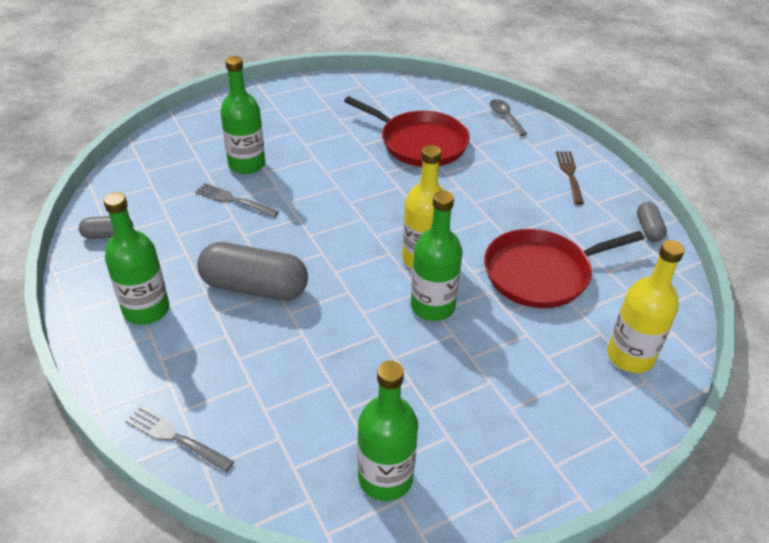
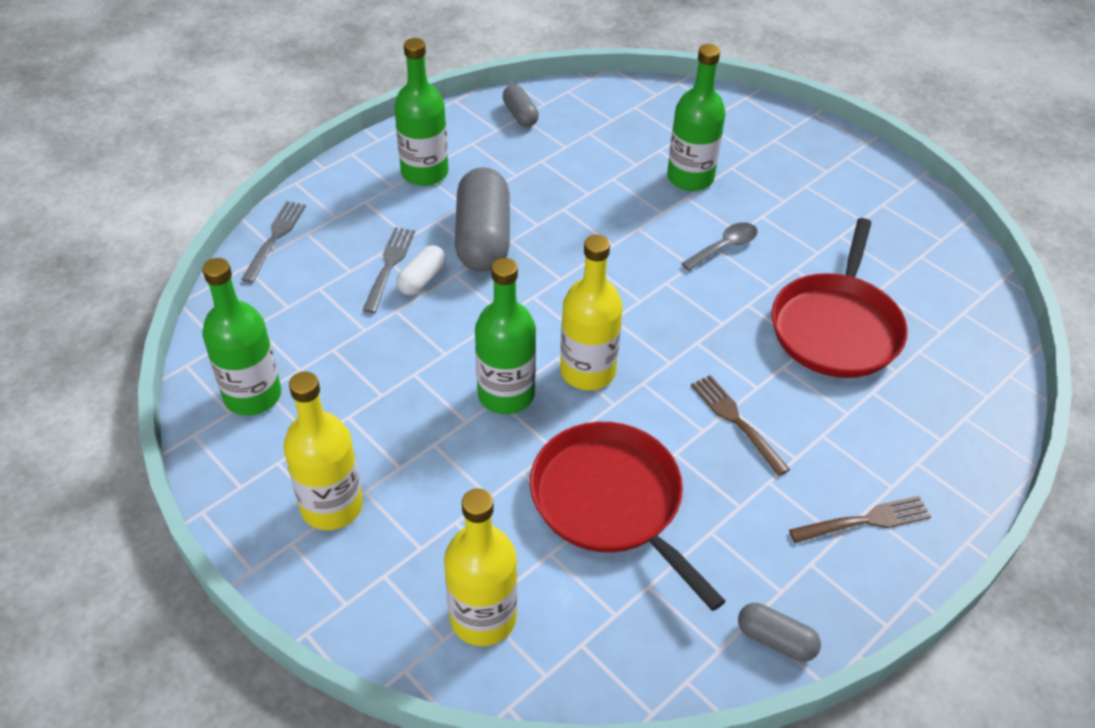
camera: 75 degrees right, 5 degrees up
grey fork [195,183,279,217] -> grey fork moved to [363,227,415,313]
grey spoon [490,99,527,136] -> grey spoon moved to [681,222,758,271]
grey capsule [637,202,667,242] -> grey capsule turned 45 degrees clockwise [738,603,821,662]
none -> yellow bottle [283,371,363,530]
none -> white capsule [396,245,446,295]
none -> brown fork [691,375,790,476]

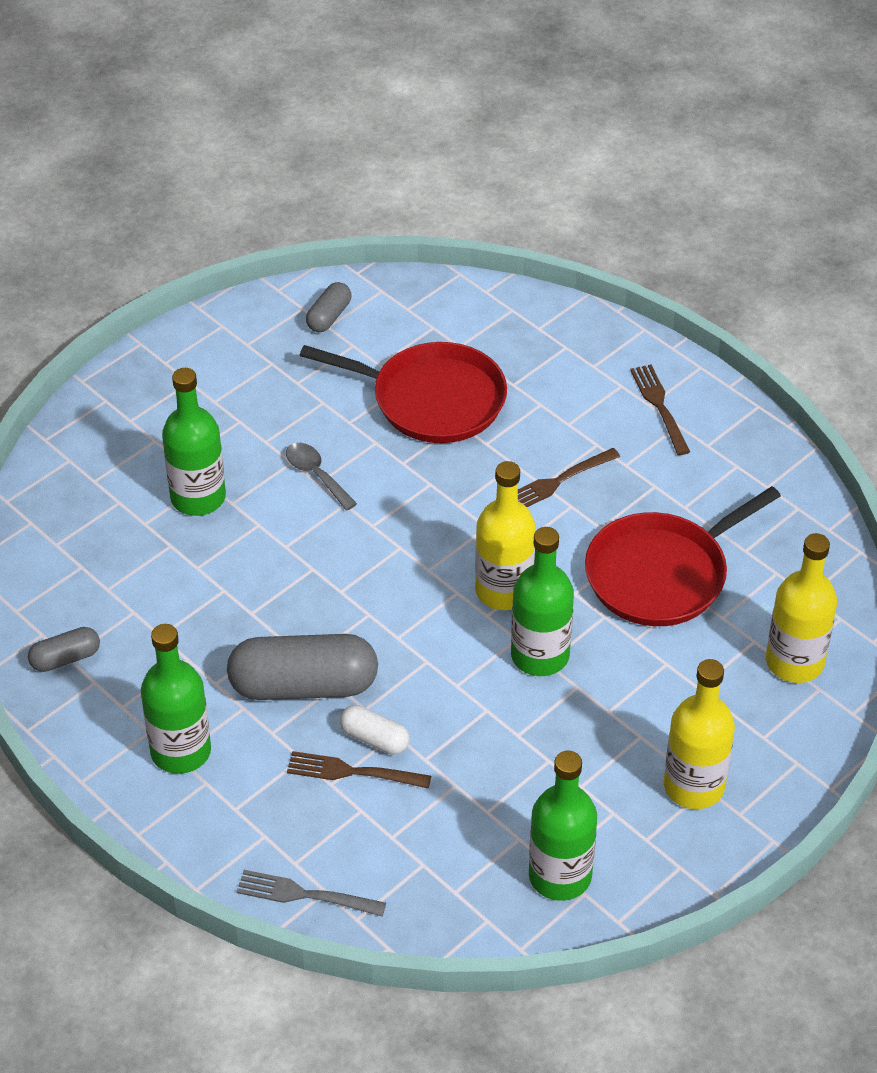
camera: 90 degrees left, 0 degrees up
grey fork [363,227,415,313] -> brown fork [287,751,431,789]
grey capsule [738,603,821,662] -> grey capsule moved to [306,282,352,332]

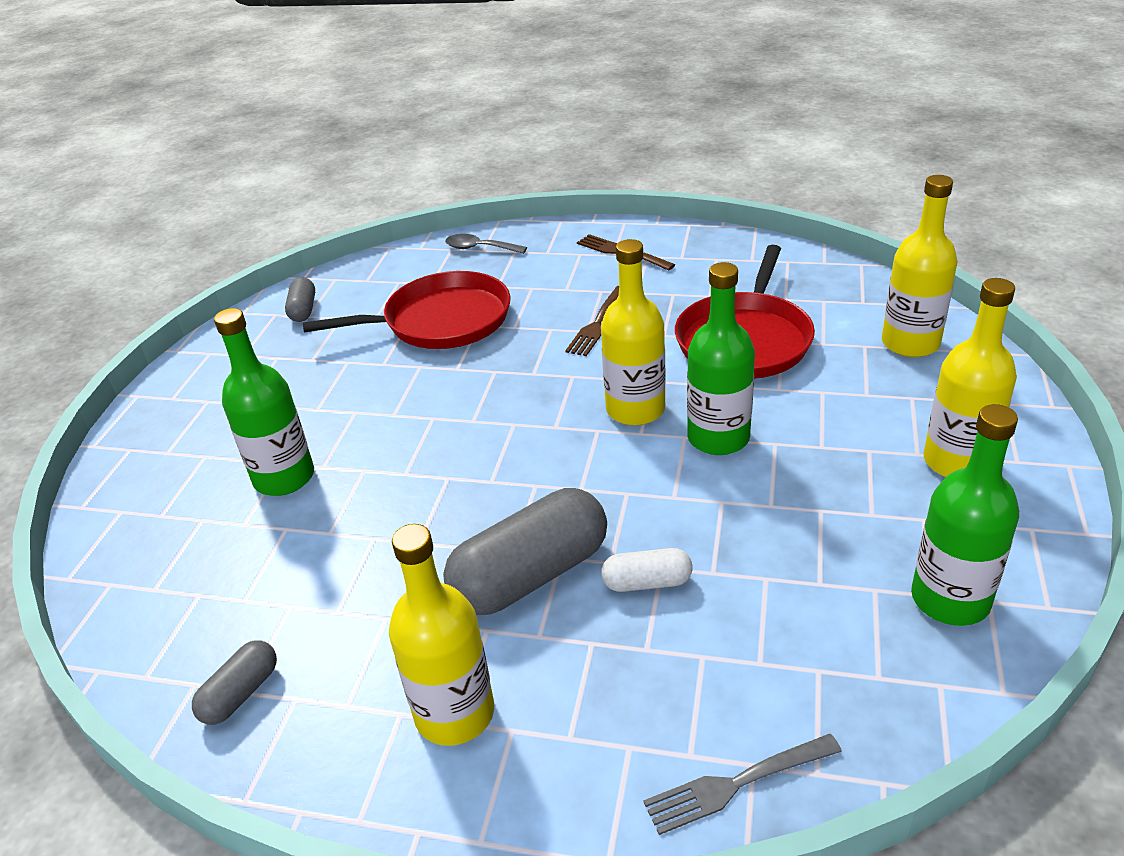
camera: 30 degrees left, 10 degrees down
green bottle [141,624,211,774] -> yellow bottle [389,524,494,746]
grey spoon [286,443,357,511] -> grey spoon moved to [445,234,527,254]
brown fork [287,751,431,789] -> none

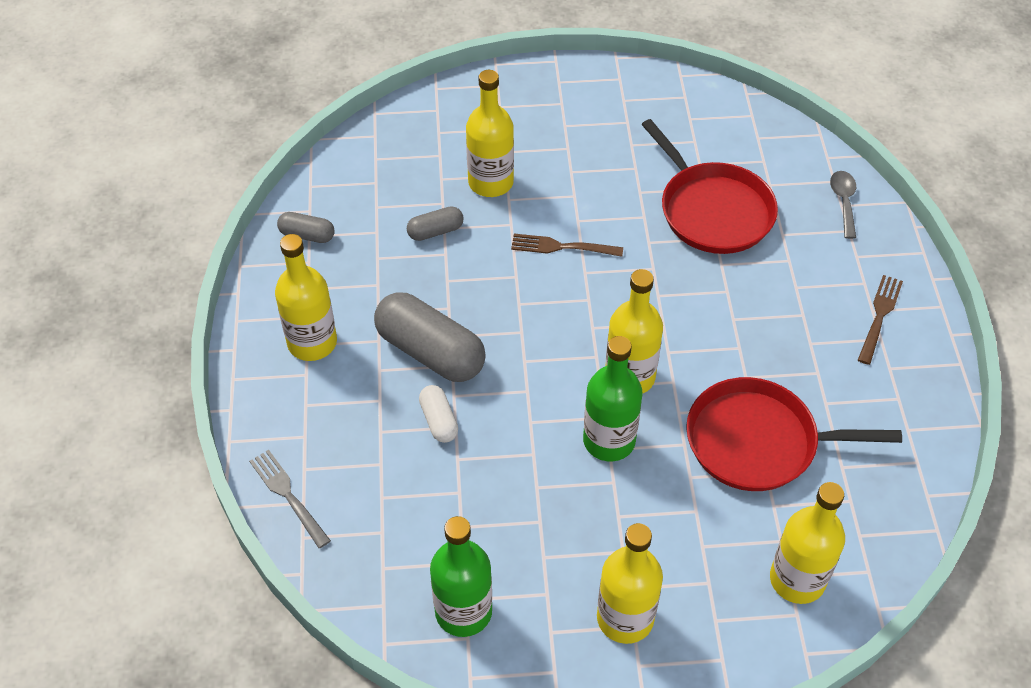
camera: 70 degrees right, 15 degrees up
green bottle [214,308,314,496] -> yellow bottle [466,70,514,197]
grey capsule [285,277,315,322] -> grey capsule moved to [407,206,464,241]
brown fork [565,286,619,356] -> brown fork moved to [511,234,623,257]

